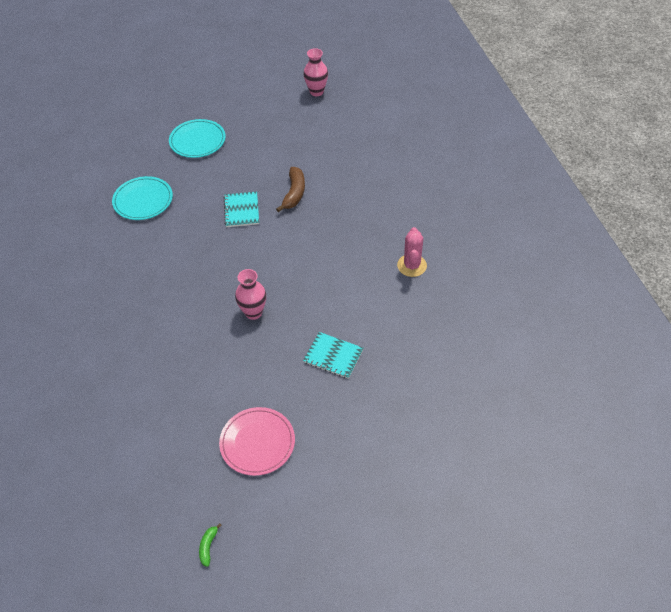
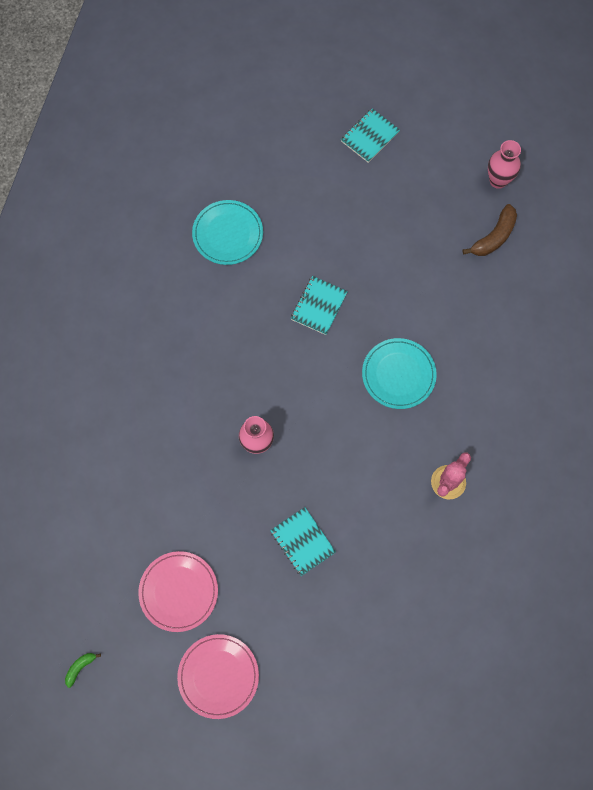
camera: 30 degrees right, 20 degrees up
turquoise plate [169,119,226,158] -> turquoise plate moved to [362,338,437,409]
brown banana [276,167,305,212] -> brown banana moved to [463,204,517,256]
none -> pink plate [177,634,259,719]
none -> turquoise notebook [341,108,400,163]

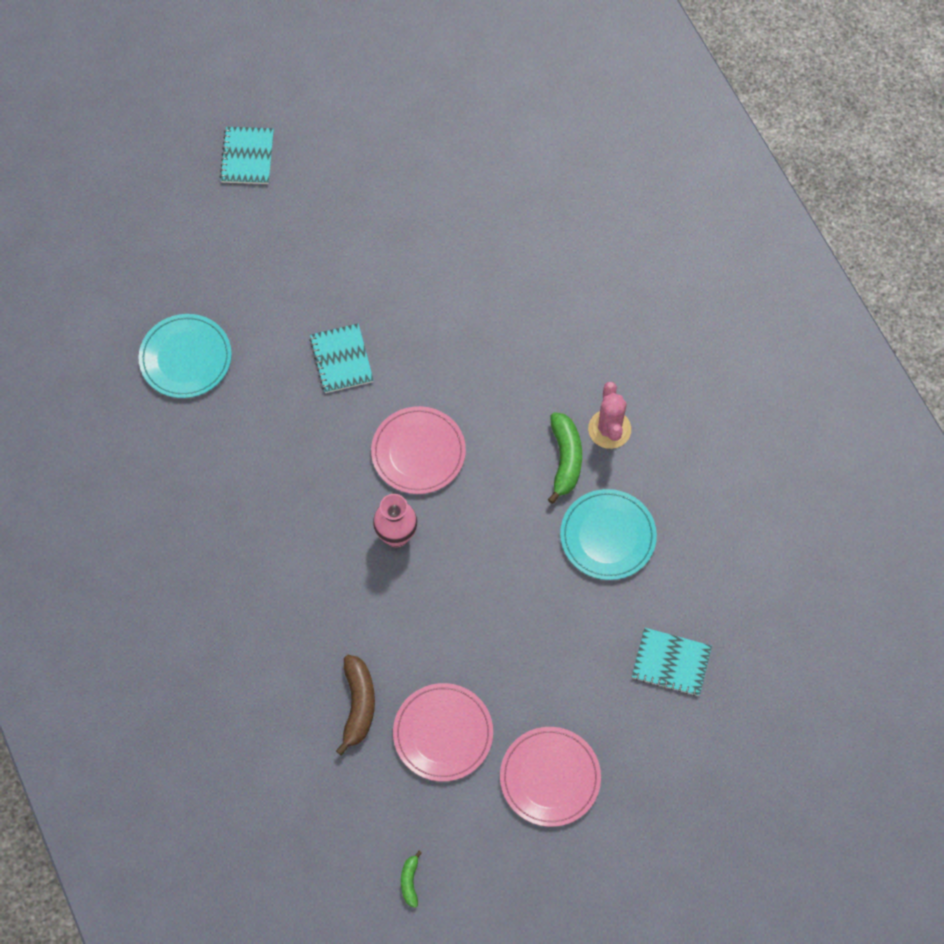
camera: 40 degrees left, 5 degrees down
turquoise notebook [270,507,336,576] -> turquoise notebook moved to [632,628,712,696]
turquoise plate [362,338,437,409] -> turquoise plate moved to [560,489,657,580]
brown banana [463,204,517,256] -> brown banana moved to [336,655,375,756]
pink vase [488,140,521,189] -> none
none -> pink plate [371,406,466,494]
none -> green banana [548,412,582,504]

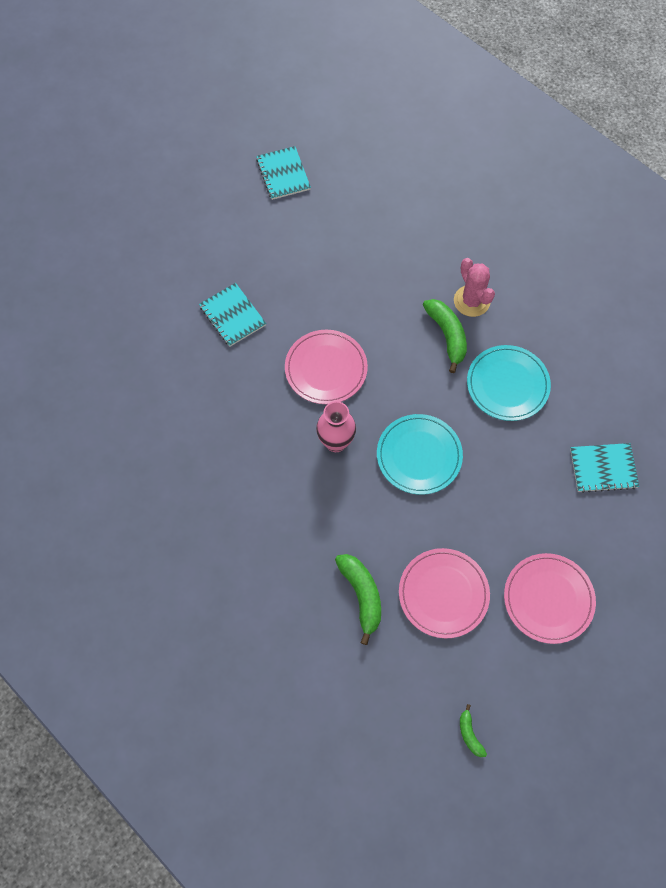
camera: 20 degrees left, 0 degrees up
turquoise plate [139,314,232,398] -> turquoise plate moved to [377,414,463,495]
turquoise notebook [220,127,274,184] -> turquoise notebook moved to [256,146,311,200]
brown banana [336,655,375,756] -> green banana [335,554,381,645]

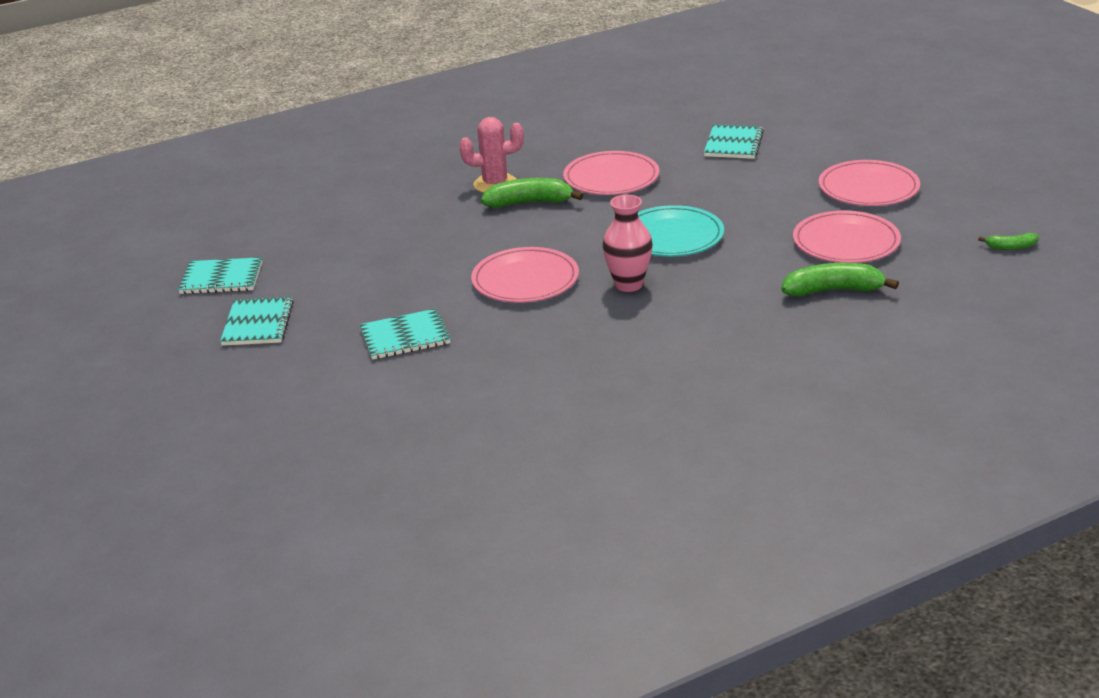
camera: 70 degrees left, 35 degrees down
turquoise plate [467,345,551,421] -> pink plate [563,151,659,195]
none -> turquoise notebook [220,297,294,346]

